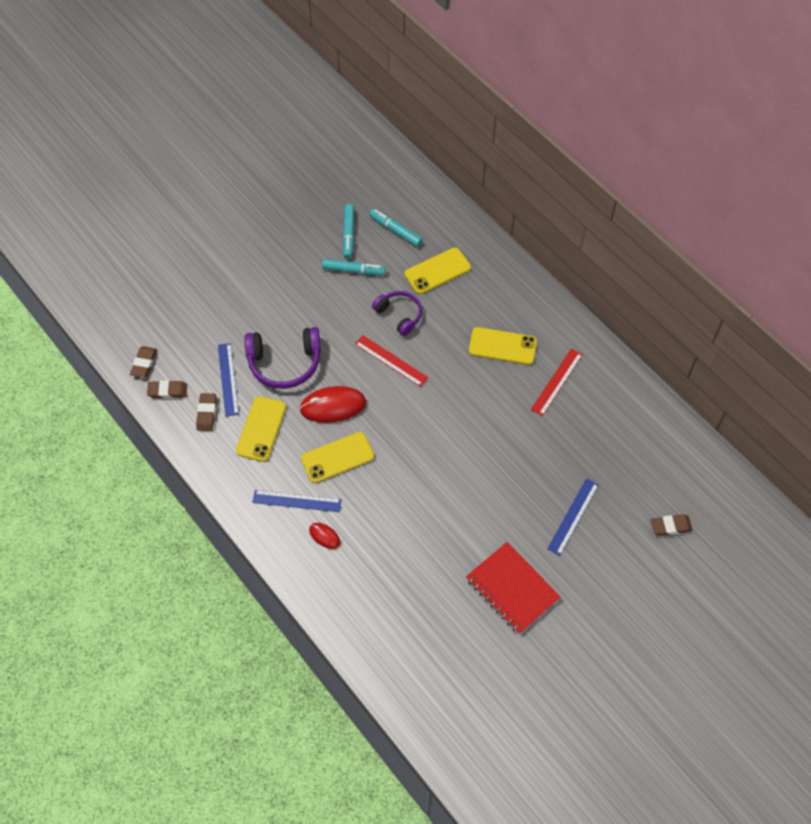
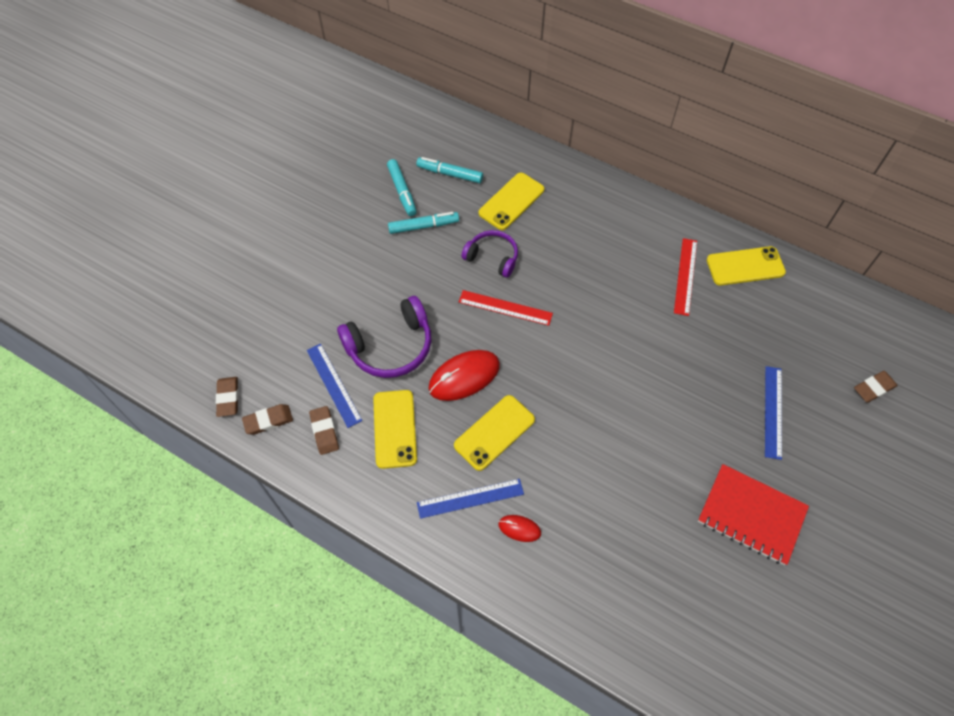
camera: 20 degrees left, 0 degrees up
yellow phone [469,327,537,365] -> yellow phone moved to [707,246,786,286]

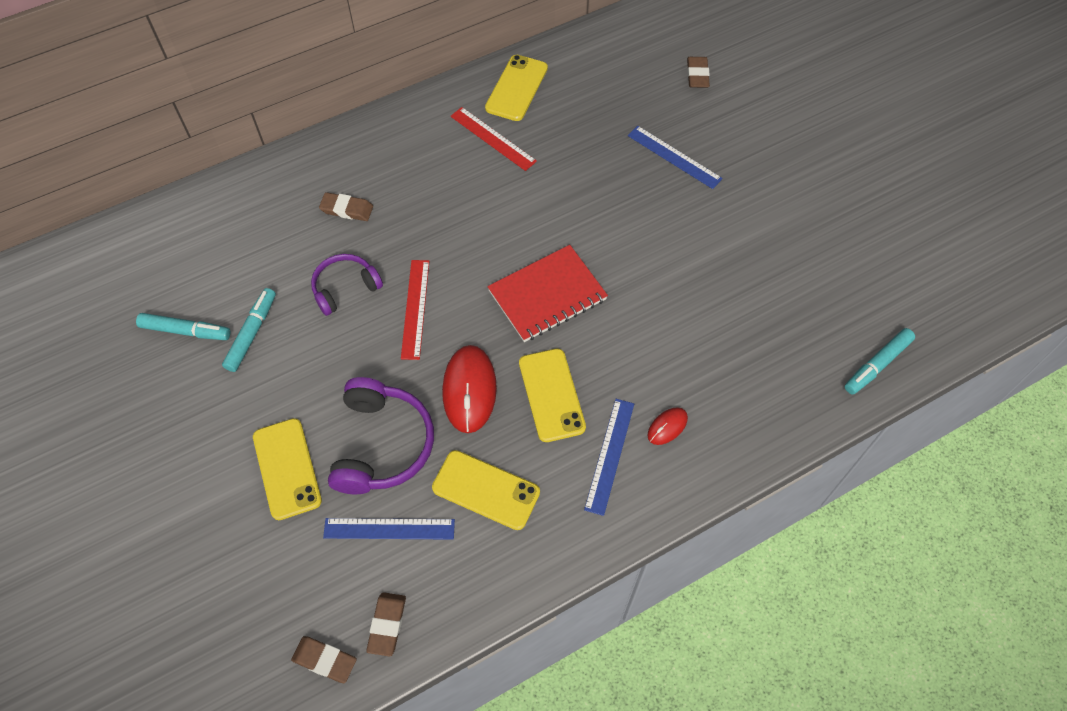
camera: 60 degrees left, 0 degrees up
brown eraser [309,406,339,455] -> brown eraser moved to [319,192,373,221]
turquoise marker [416,157,483,183] -> turquoise marker moved to [845,328,915,394]
red ruler [459,290,553,326] -> red ruler turned 45 degrees counterclockwise [401,260,429,360]
yellow phone [479,173,544,230] -> yellow phone moved to [253,418,322,520]
red notebook [698,464,809,565] -> red notebook moved to [487,245,608,342]

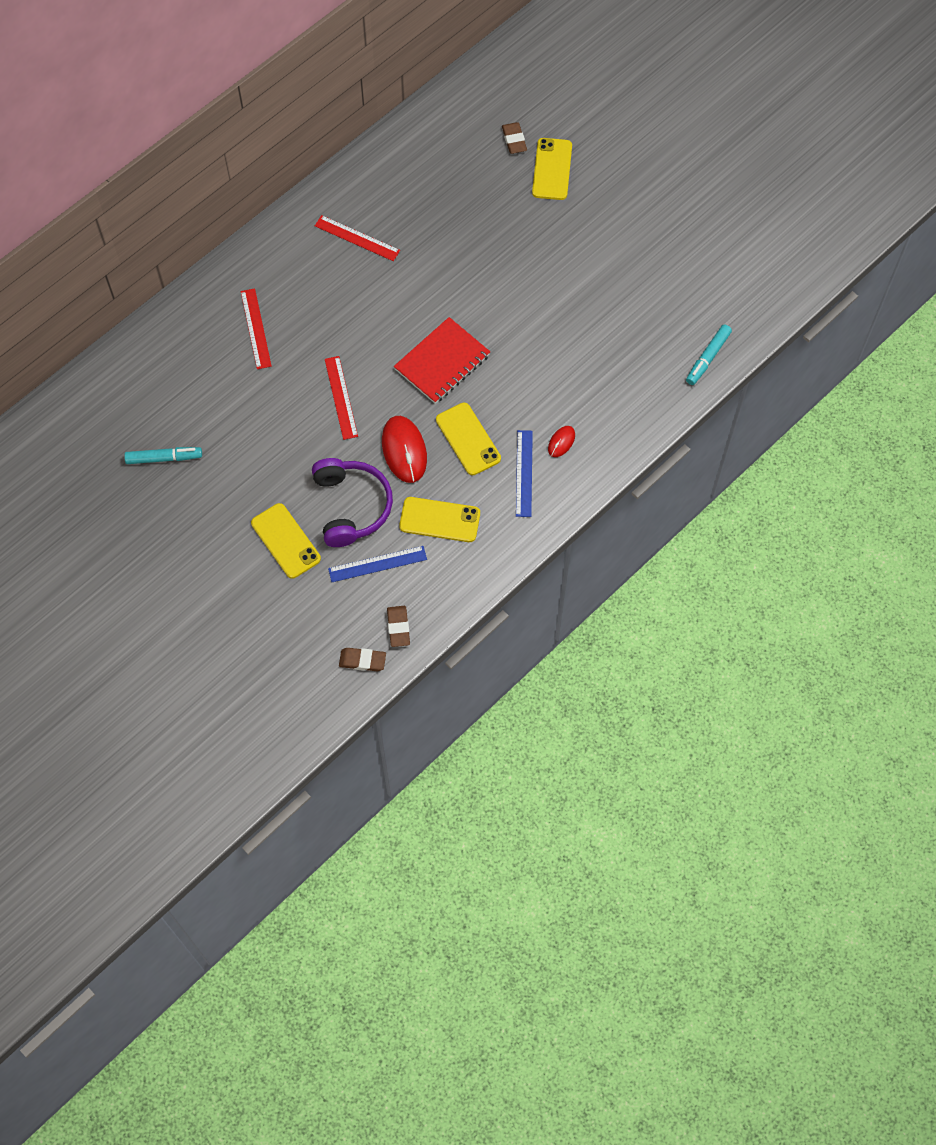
camera: 15 degrees left, 5 degrees up
turquoise marker [222,288,276,372] -> none
purple headphones [311,254,383,316] -> none
brown eraser [319,192,373,221] -> red ruler [241,288,272,369]
yellow phone [485,55,548,121] -> yellow phone moved to [532,138,572,200]
blue ruler [628,126,723,189] -> none

